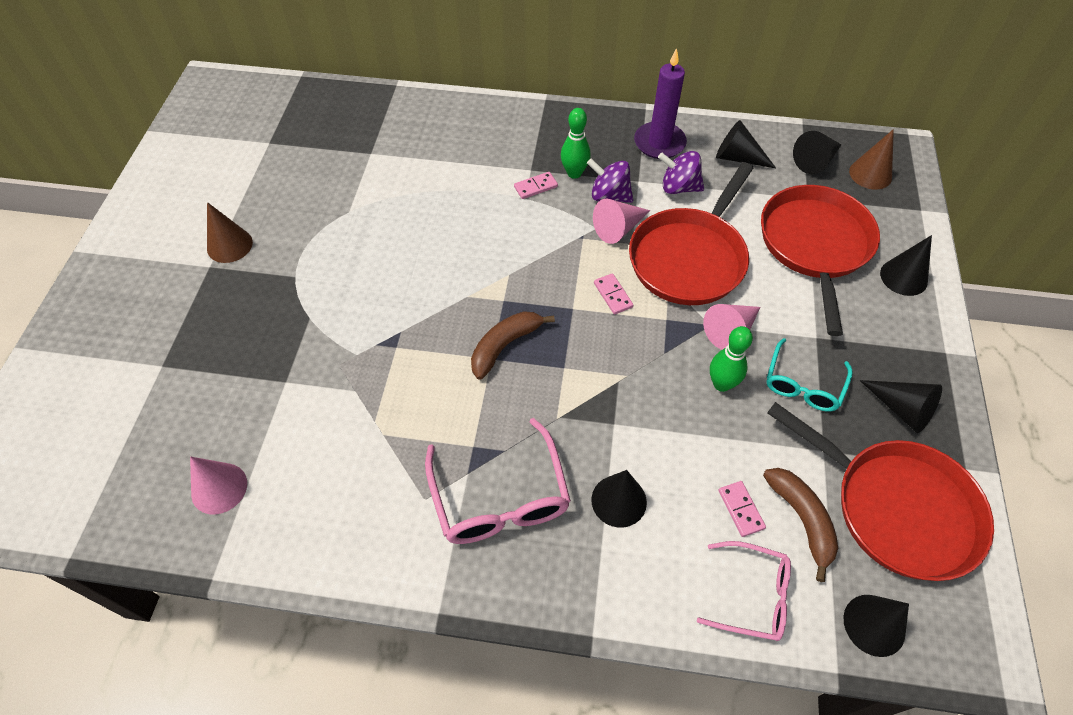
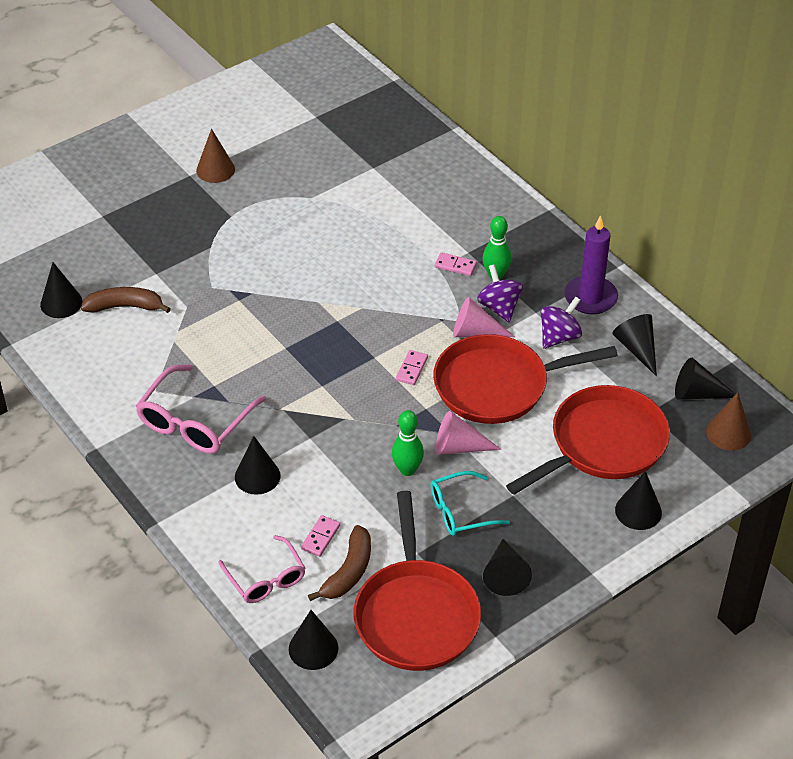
camera: 45 degrees right, 10 degrees down
pink cone [190,456,247,515] -> black cone [40,262,82,318]
brown banana [471,311,555,380] -> brown banana moved to [81,287,171,313]
purple spinning top [658,151,704,194] -> purple spinning top turned 75 degrees clockwise [541,297,582,349]

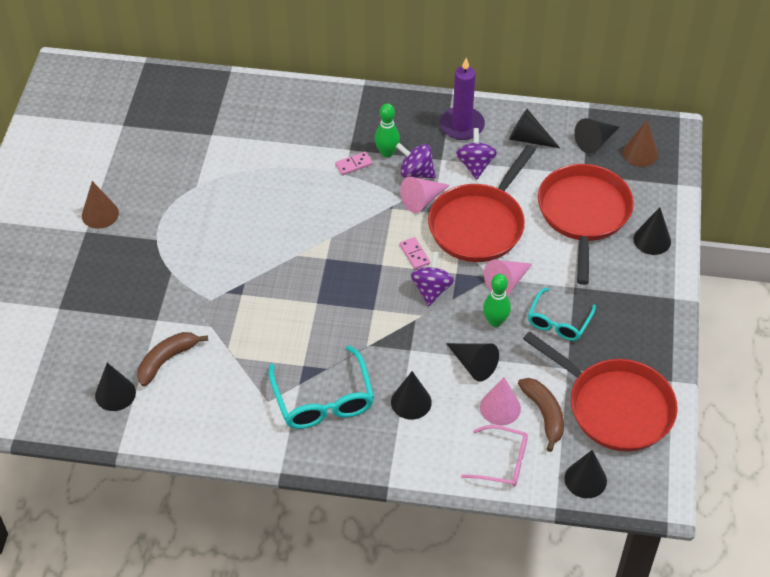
camera: 45 degrees left, 5 degrees up
pink glasses [136,364,266,454] -> turquoise glasses [269,345,374,429]
pink domino [301,515,340,557] -> pink cone [480,377,521,425]
black cone [483,539,532,596] -> black cone moved to [446,343,499,381]
none -> purple spinning top [411,251,454,306]

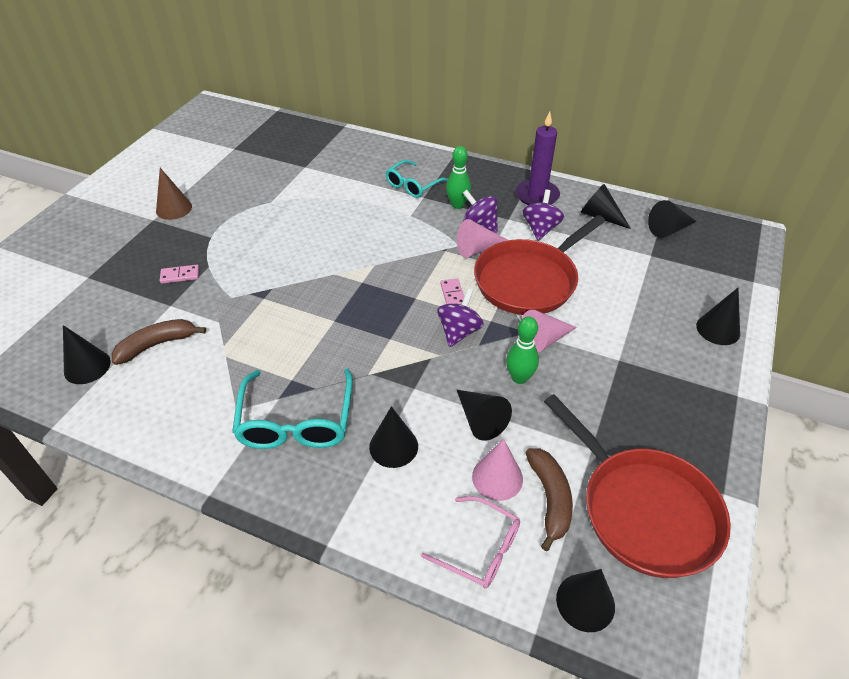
camera: 15 degrees right, 5 degrees down
pink domino [335,152,373,175] -> pink domino moved to [160,265,199,284]
turquoise glasses [528,287,596,341] -> turquoise glasses moved to [386,160,448,198]
red pan [538,164,634,285] -> none
brown cone [622,119,658,167] -> none

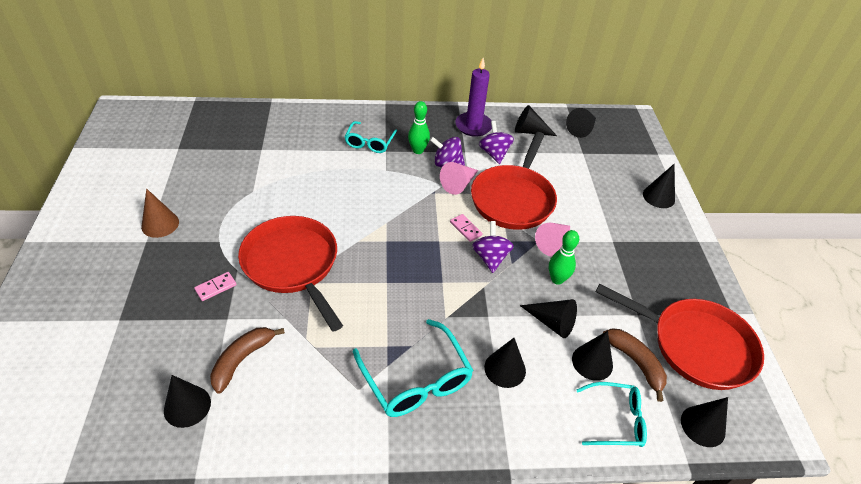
camera: 30 degrees left, 0 degrees up
pink glasses [421,496,520,589] -> turquoise glasses [576,382,647,447]
pink cone [472,439,523,501] -> black cone [572,331,613,381]
none -> red pan [238,216,343,331]

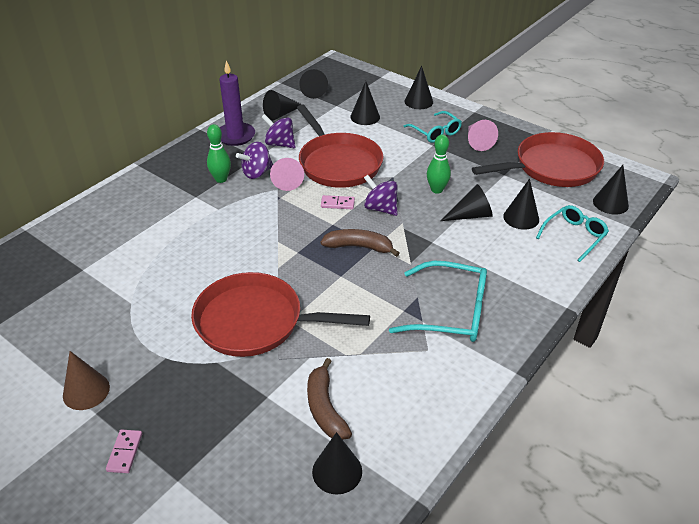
camera: 45 degrees left, 5 degrees down
pink domino [194,272,237,301] -> pink domino moved to [106,429,142,473]
turquoise glasses [345,121,397,153] -> turquoise glasses moved to [403,111,462,143]
black cone [484,338,526,388] -> black cone moved to [350,81,380,125]
pink cone [535,223,570,257] -> pink cone moved to [468,120,498,151]
brown banana [603,328,667,402] -> brown banana moved to [321,229,400,257]

